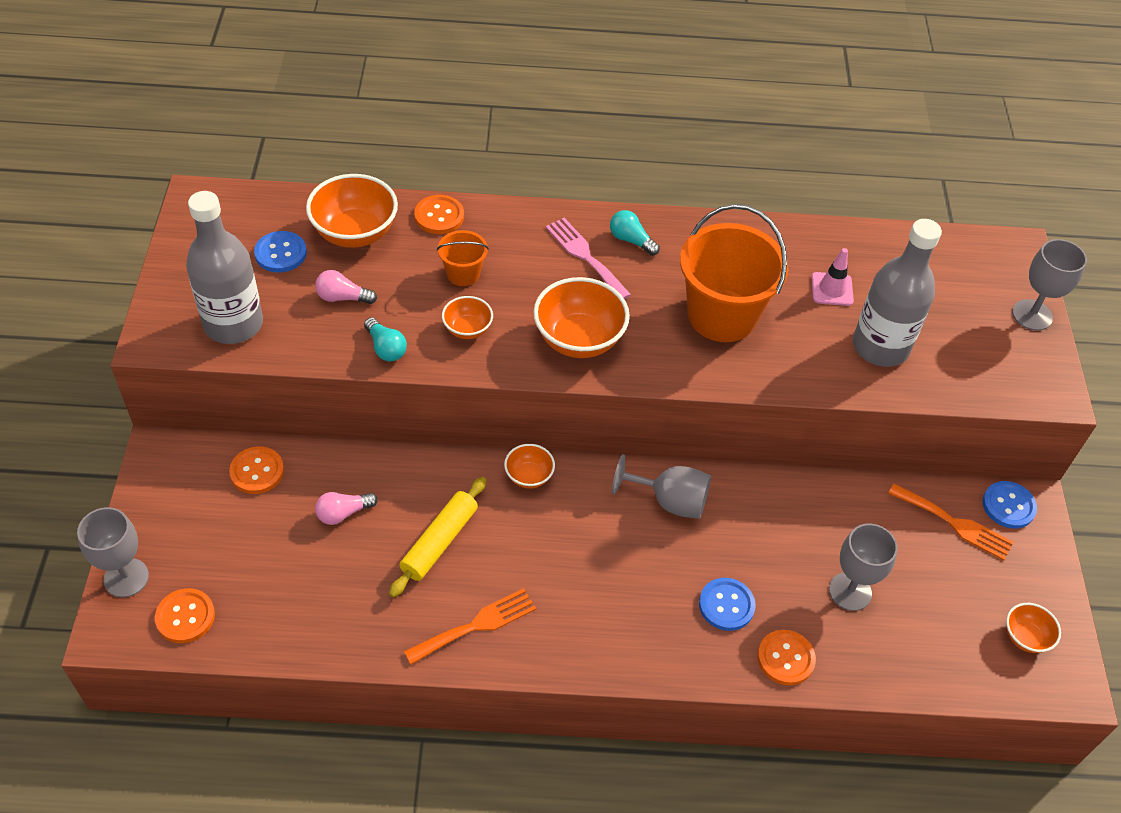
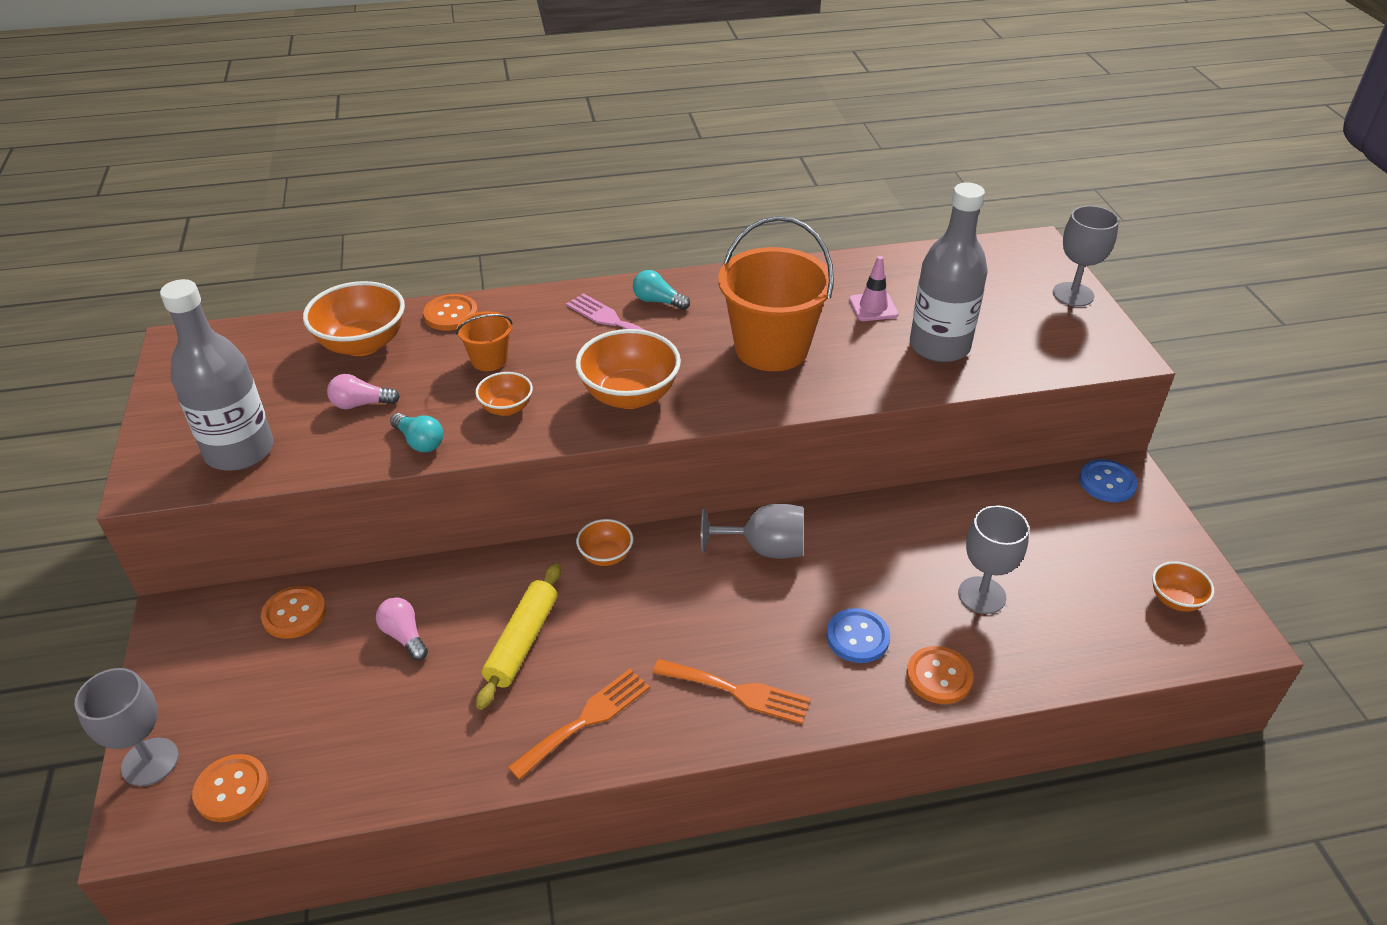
camera: 10 degrees left, 10 degrees down
blue button [254,231,307,273] -> none
pink light bulb [315,492,378,525] -> pink light bulb turned 90 degrees clockwise [376,597,428,661]
orange fork [888,484,1014,560] -> orange fork moved to [653,659,811,724]

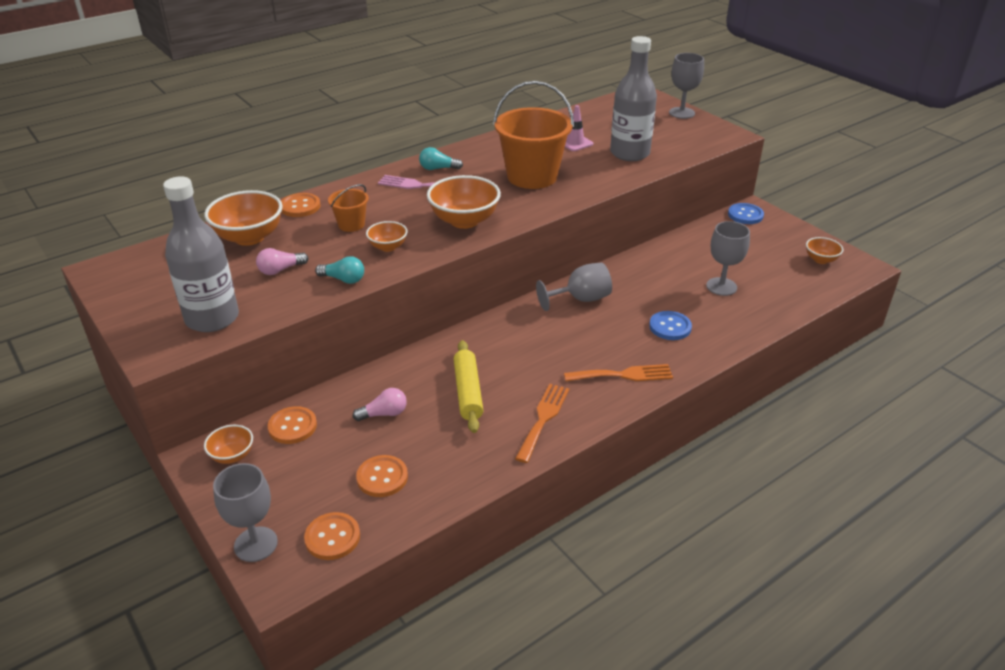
camera: 25 degrees left, 5 degrees down
pink light bulb [376,597,428,661] -> pink light bulb turned 135 degrees clockwise [353,388,407,421]
orange bowl [576,519,633,566] -> orange bowl moved to [204,425,253,464]
orange button [906,646,973,704] -> orange button moved to [356,455,408,497]

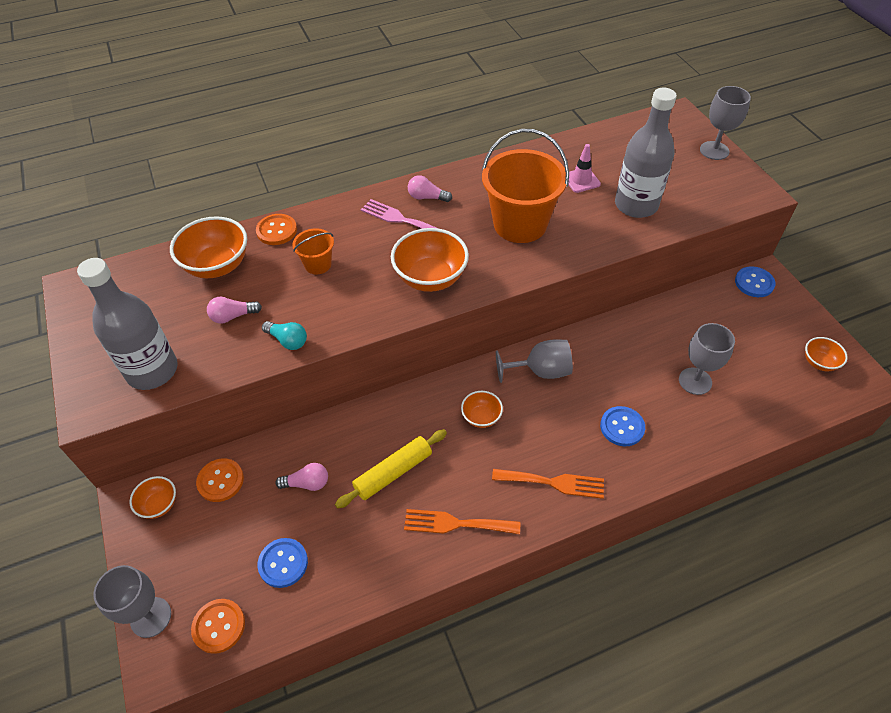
camera: 15 degrees right, 15 degrees up
orange button [356,455,408,497] -> blue button [257,538,308,588]
orange bowl [366,221,408,252] -> orange bowl moved to [461,391,503,428]
turquoise light bulb [419,147,463,170] -> pink light bulb [408,175,452,202]
yellow rolling pin [454,340,483,433] -> yellow rolling pin turned 45 degrees clockwise [335,429,447,508]
orange fork [515,384,569,463] -> orange fork turned 120 degrees counterclockwise [404,509,520,534]

